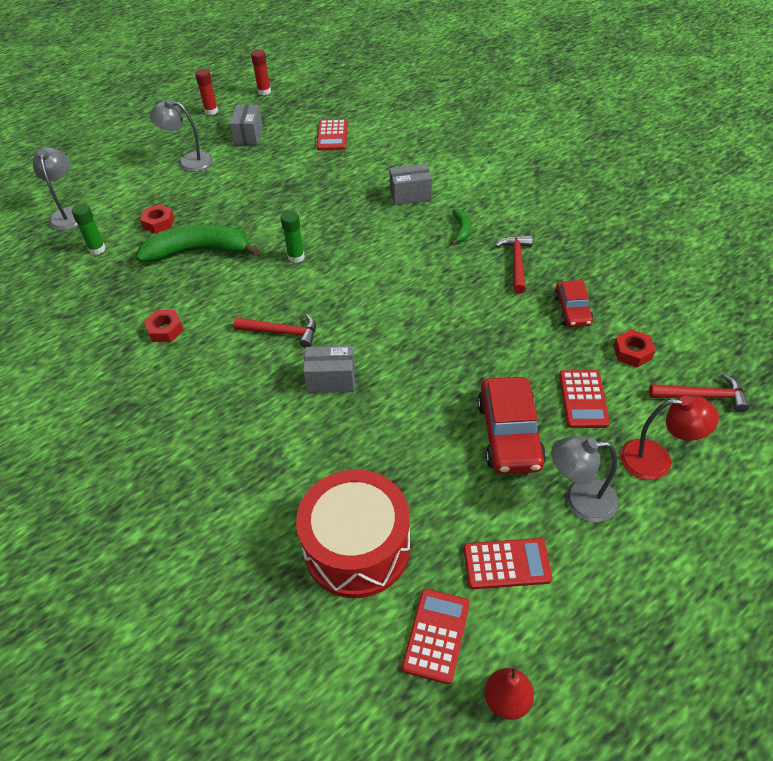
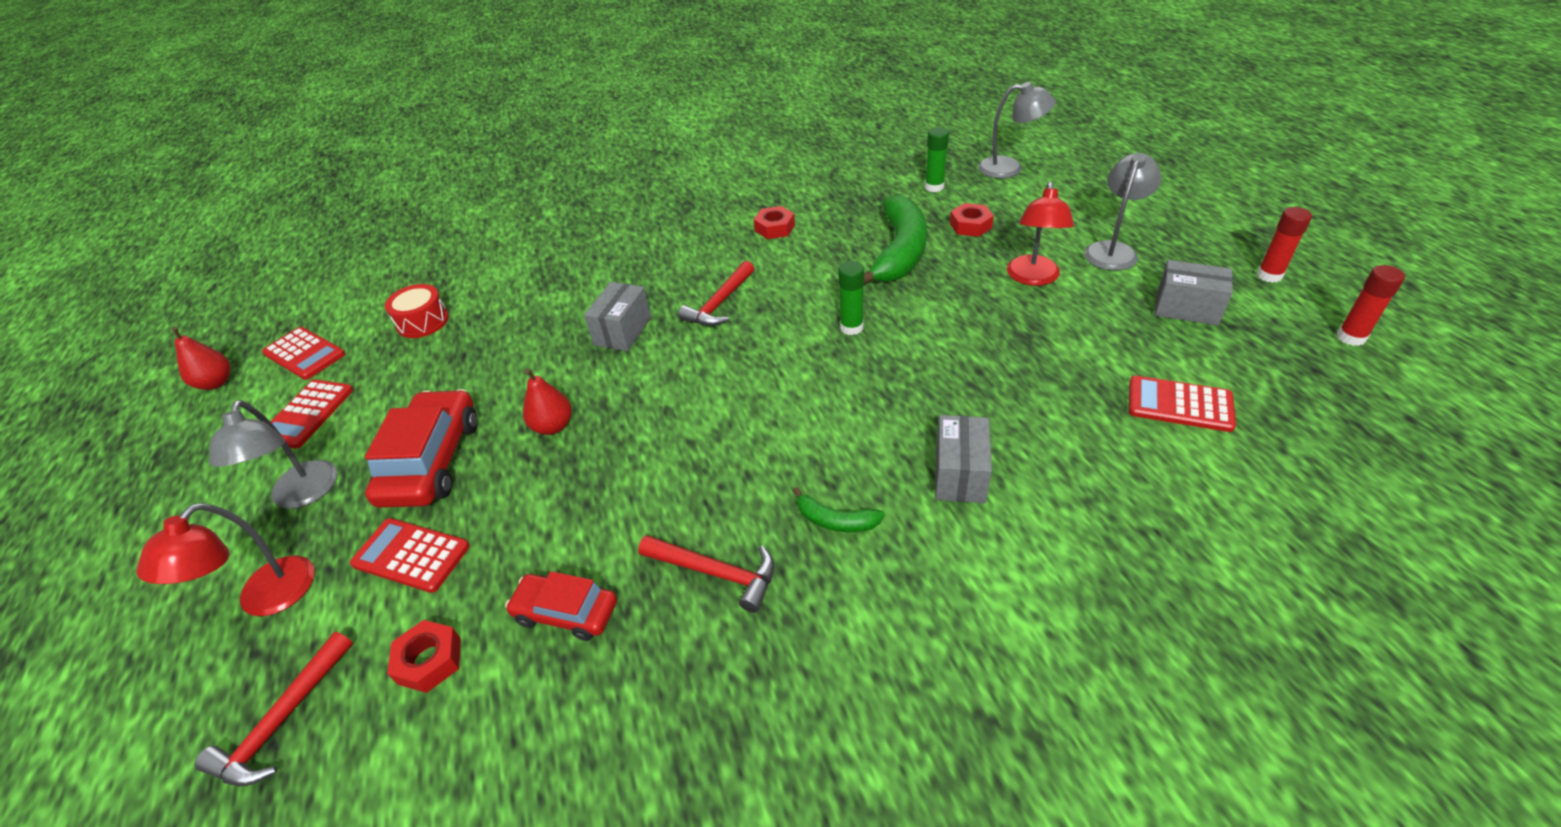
camera: 110 degrees right, 5 degrees down
red drum [296,470,410,598] -> red drum [385,284,449,338], size x0.50
red car [478,377,546,474] -> red car turned 75 degrees clockwise [365,389,478,508]
grey lamp [551,436,618,522] -> grey lamp turned 150 degrees clockwise [209,400,337,509]
none -> red pear [523,369,572,435]
none -> red lamp [1007,182,1074,286]

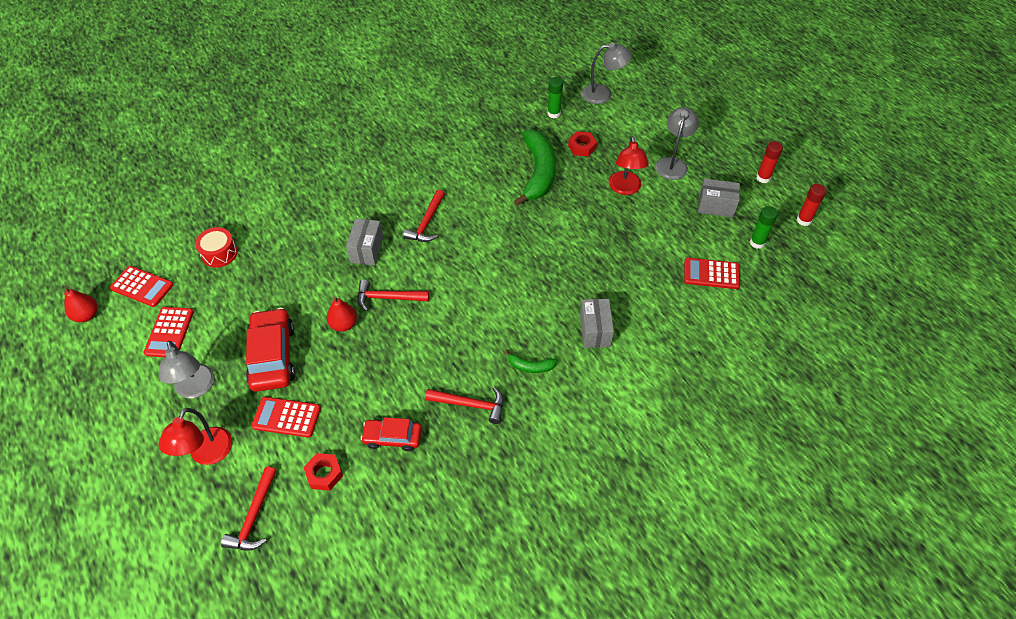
camera: 15 degrees left, 10 degrees up
red nut [754,206,795,239] -> none
green glue stick [838,261,864,335] -> green glue stick moved to [750,206,778,249]
none -> red hammer [358,280,429,311]

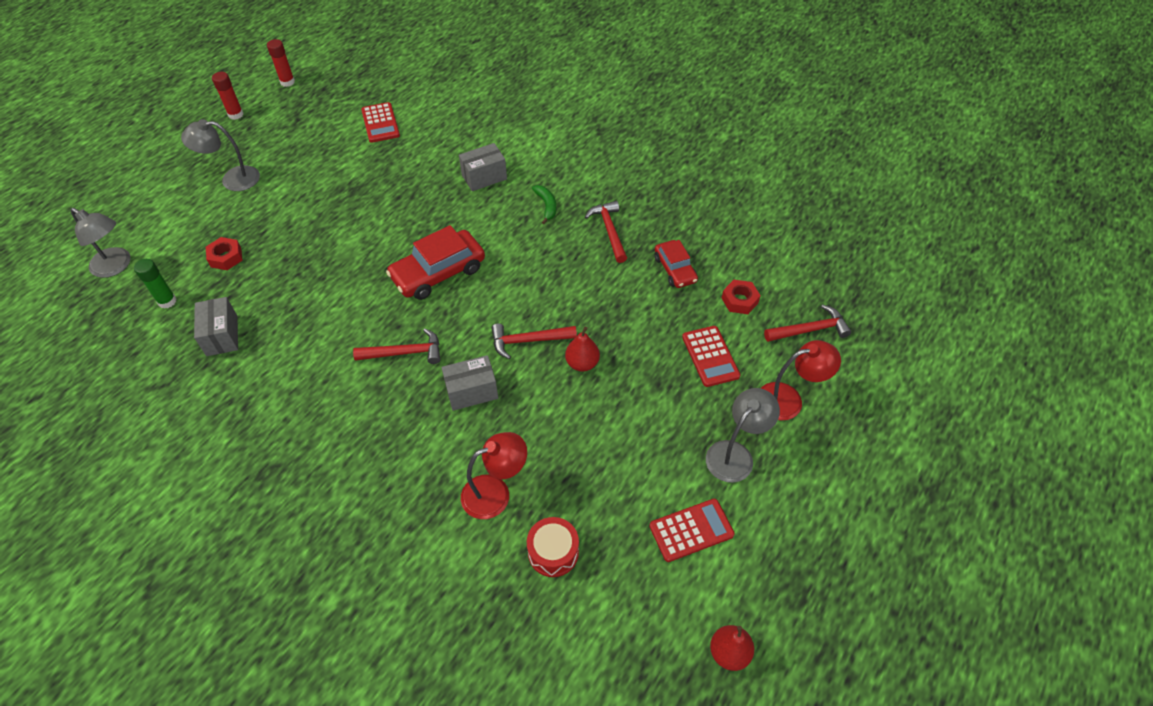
camera: 115 degrees left, 0 degrees up
red calculator [110,266,174,307] -> none
red car [246,308,295,392] -> red car moved to [386,225,485,300]
red hammer [358,280,429,311] -> red hammer turned 105 degrees clockwise [492,324,577,359]
green banana [514,130,556,206] -> none
grey lamp [582,43,632,104] -> grey lamp turned 150 degrees clockwise [70,208,131,278]
red lamp [608,136,649,195] -> red lamp moved to [461,432,527,519]
grey box [698,178,740,218] -> grey box moved to [194,297,238,356]
green glue stick [750,206,778,249] -> none

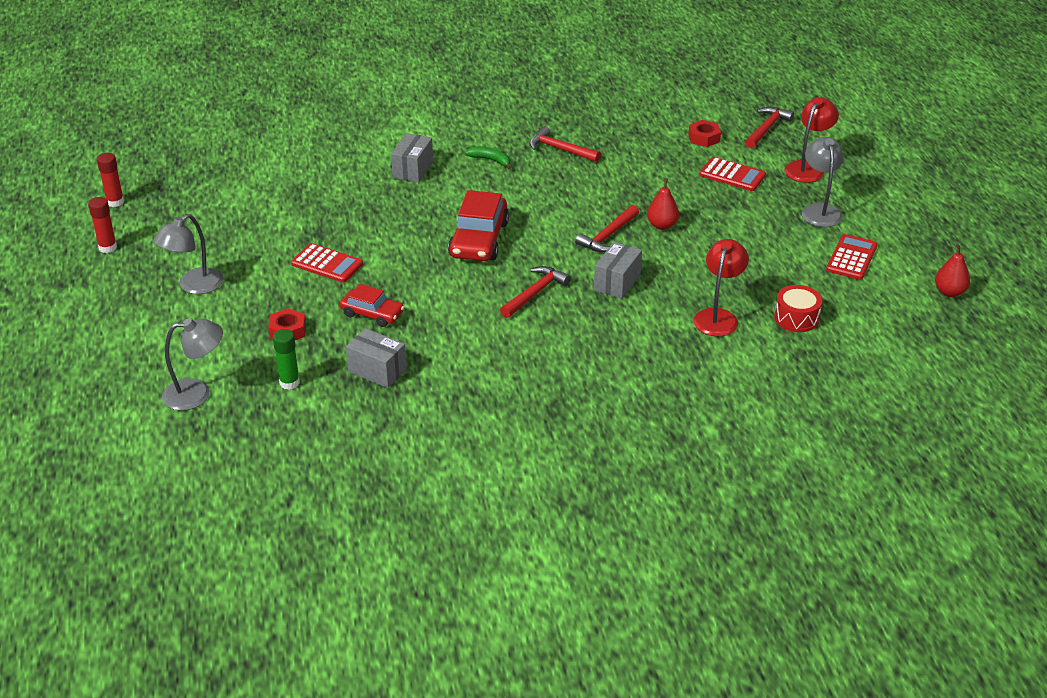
camera: 45 degrees left, 15 degrees down
red calculator [361,102,400,143] -> red calculator moved to [291,243,363,283]
red car [655,240,698,288] -> red car moved to [340,284,404,327]

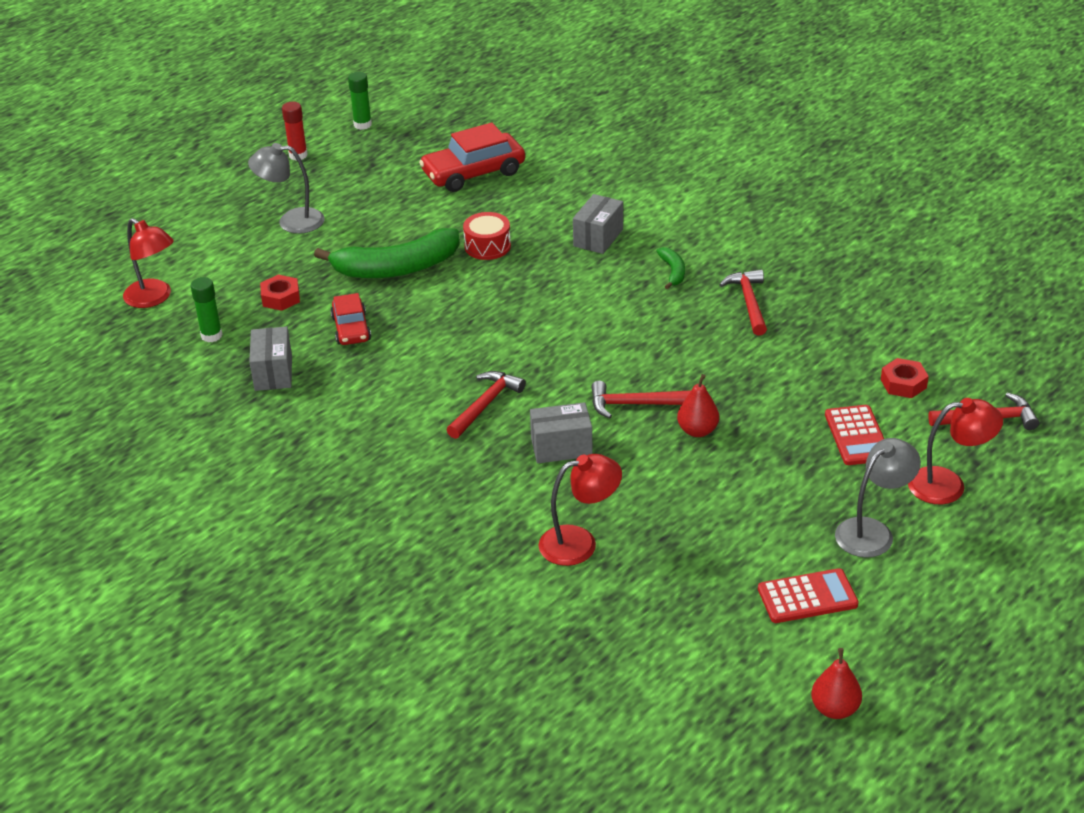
camera: 55 degrees right, 0 degrees up
red glue stick [97,153,124,207] -> green glue stick [348,72,372,130]
grey lamp [162,318,223,411] -> red lamp [123,218,174,308]
red calculator [291,243,363,283] -> green banana [314,228,459,278]
grey box [391,133,433,183] -> grey box turned 45 degrees counterclockwise [573,194,623,254]
red car [448,190,509,261] -> red car moved to [419,122,525,192]
red hammer [500,266,571,318] -> red hammer turned 60 degrees counterclockwise [447,371,526,439]
red drum [774,285,822,332] -> red drum moved to [463,212,511,260]

